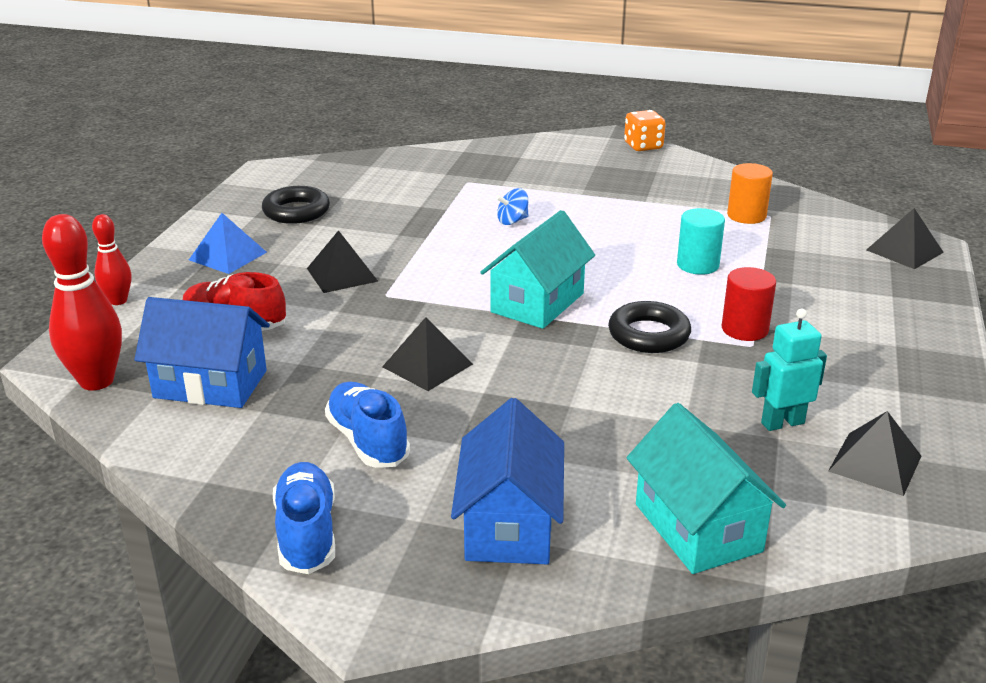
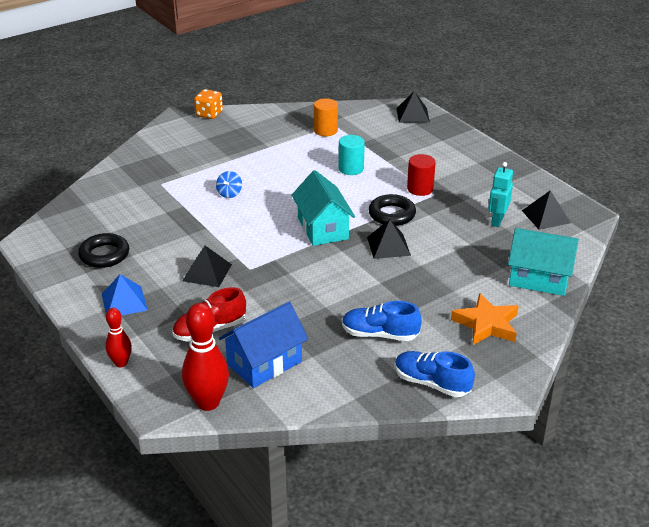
camera: 50 degrees left, 5 degrees up
black pyramid [382,317,473,391] -> black pyramid moved to [367,219,411,259]
blue house [451,398,564,564] -> orange star [451,293,519,345]

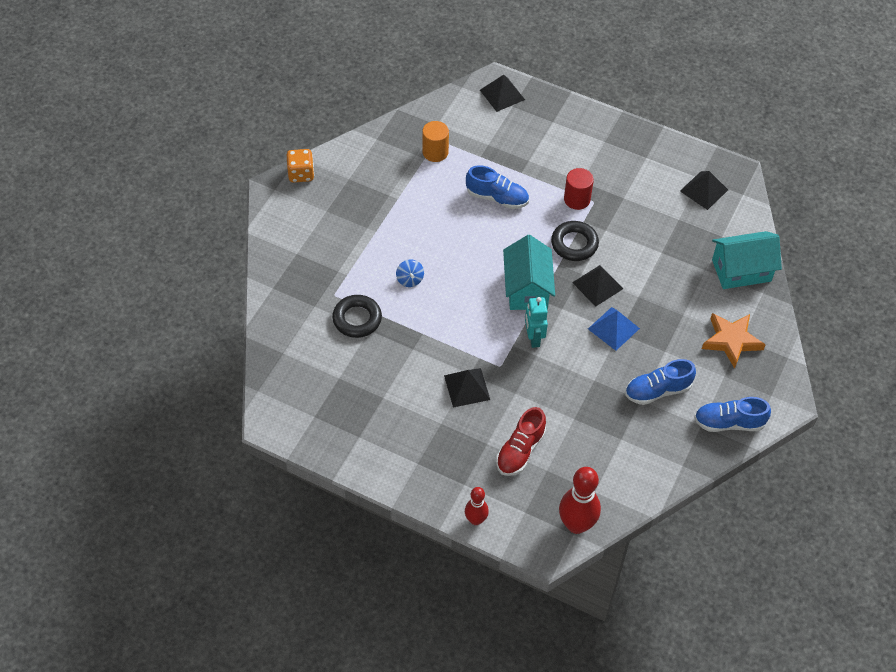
camera: 30 degrees left, 20 degrees up
black ring [78,233,129,268] -> black ring moved to [332,295,382,338]
blue pyramid [102,274,148,316] -> blue pyramid moved to [588,307,640,351]
blue house [219,302,308,388] -> none
turquoise house [292,170,355,246] -> turquoise house turned 45 degrees clockwise [503,235,555,310]
turquoise cylinder [339,135,365,175] -> blue shoe [466,165,529,209]
turquoise robot [488,162,513,227] -> turquoise robot moved to [525,297,548,348]

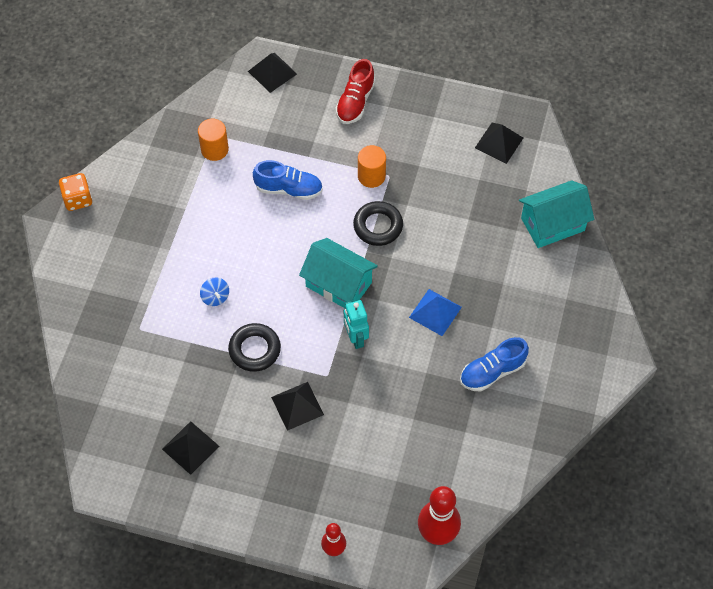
camera: 10 degrees left, 5 degrees up
black ring [332,295,382,338] -> black ring moved to [228,323,281,372]
red shoe [496,407,546,476] -> red shoe moved to [336,59,375,124]
turquoise house [503,235,555,310] -> turquoise house turned 45 degrees counterclockwise [299,238,378,308]
red cylinder [564,168,594,210] -> orange cylinder [358,145,386,188]
black pyramid [572,265,623,307] -> black pyramid moved to [162,421,219,475]
blue shoe [694,397,771,432] -> none
orange star [702,313,766,368] -> none

